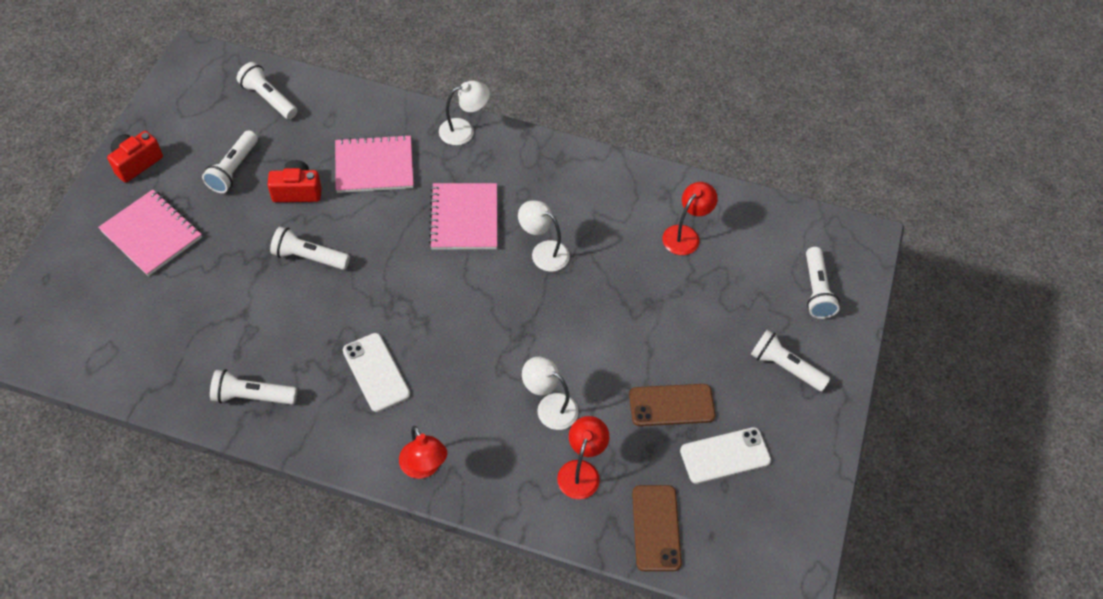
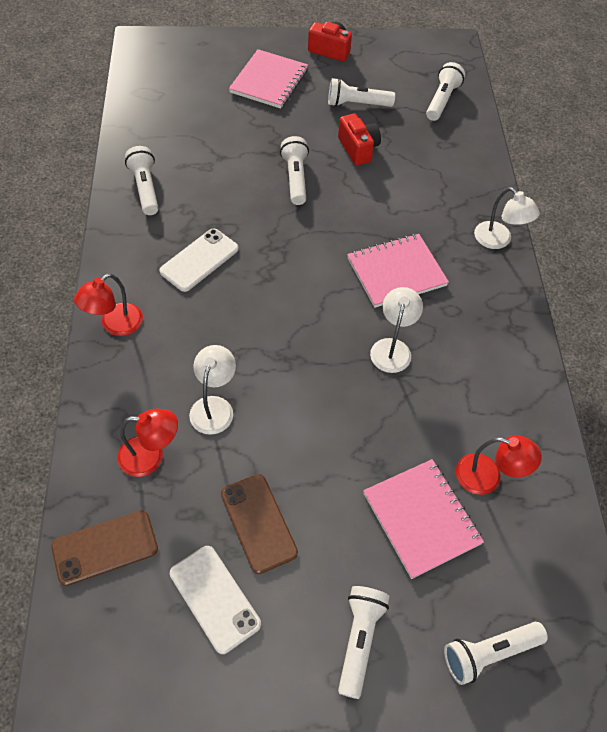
camera: 70 degrees right, 0 degrees up
pink notebook [335,134,414,193] -> pink notebook moved to [363,459,484,579]

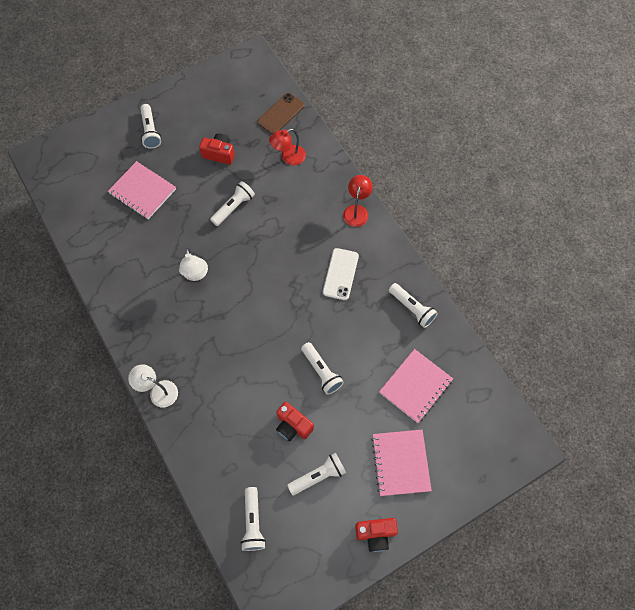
camera: 155 degrees right, 10 degrees up
white phone [170,546,261,654] -> none
white lamp [189,345,236,435] -> none
brown phone [221,474,298,574] -> red camera [199,133,235,165]
pink notebook [347,234,449,308] -> pink notebook moved to [379,349,453,423]
white flashlight [444,622,548,685] -> white flashlight moved to [210,181,255,226]
red lamp [456,435,542,495] -> none

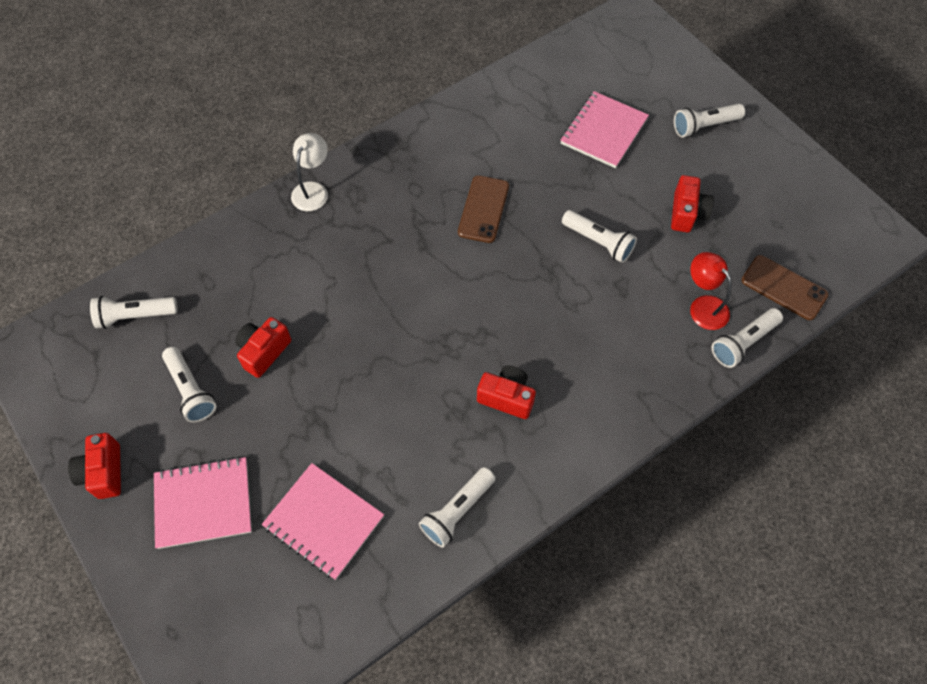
camera: 85 degrees right, 5 degrees down
white lamp [179,248,208,281] -> brown phone [458,175,509,243]
white flashlight [301,342,344,395] -> white flashlight moved to [711,308,783,368]
white phone [323,248,359,300] -> red camera [477,366,536,419]
red lamp [343,175,373,227] -> none

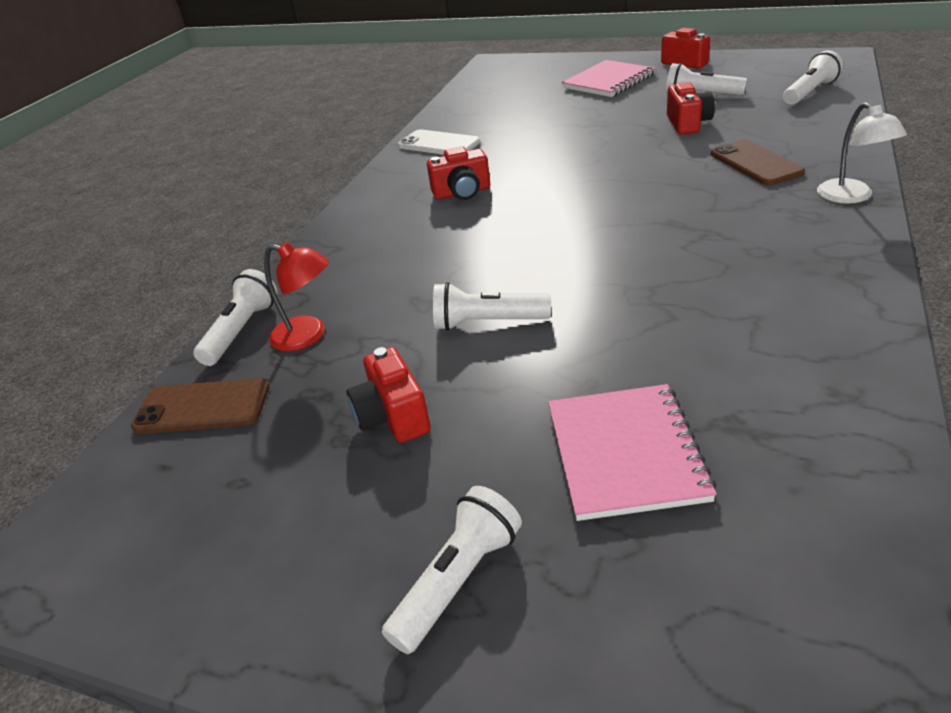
camera: 150 degrees right, 25 degrees down
pink notebook [262,463,384,580] -> none
white flashlight [419,467,496,548] -> white phone [398,129,480,155]
brown phone [458,175,509,243] -> brown phone moved to [711,139,805,186]

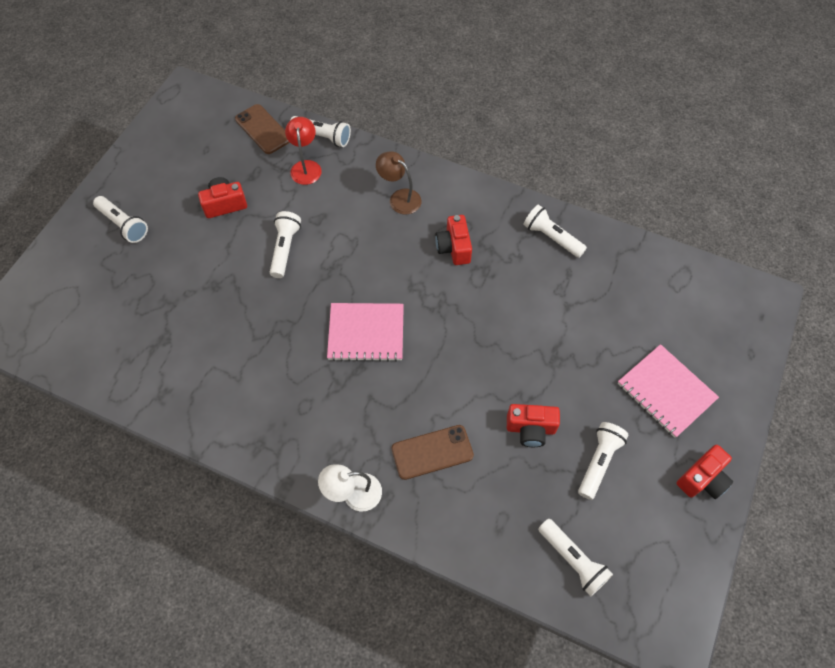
camera: 90 degrees right, 25 degrees up
brown phone [131,378,270,434] -> brown phone turned 45 degrees counterclockwise [235,104,290,154]
red lamp [264,242,329,351] -> red lamp turned 150 degrees clockwise [285,117,322,185]
white phone [398,129,480,155] -> white flashlight [523,205,587,258]
pink notebook [548,384,717,521] -> pink notebook moved to [327,303,404,362]
none -> brown lamp [376,151,421,214]

